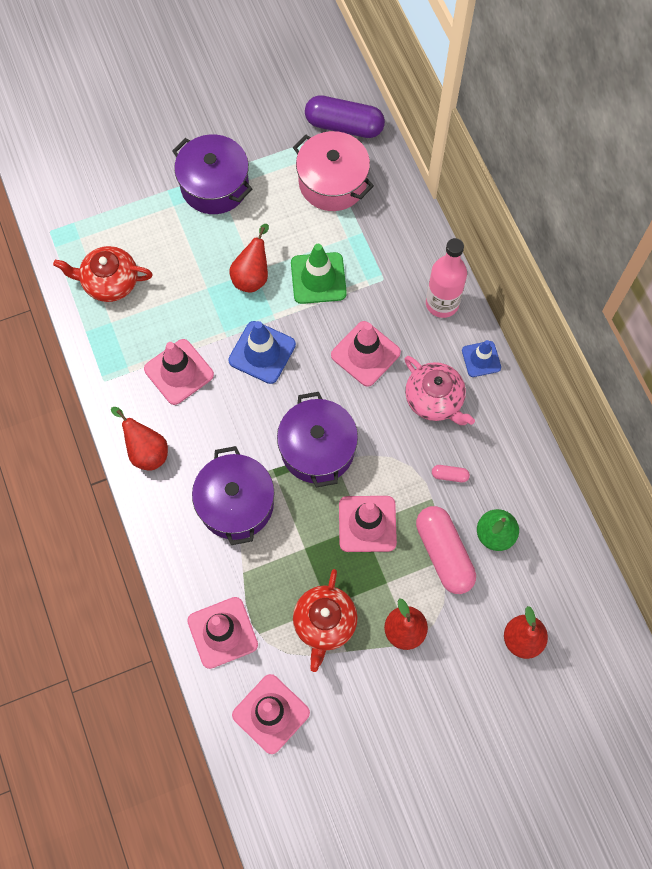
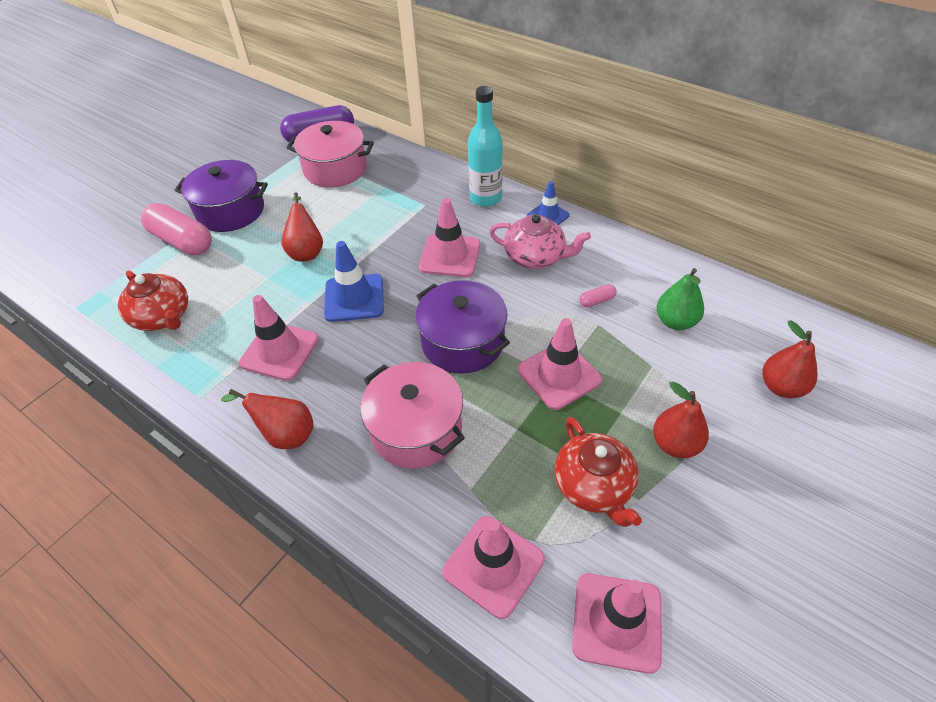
camera: 30 degrees left, 20 degrees down
red teapot [53,246,153,302] -> red teapot turned 105 degrees counterclockwise [118,270,188,331]
purple pot [192,446,275,545] -> pink pot [360,362,465,469]
green traffic cone [291,244,347,304] -> none
pink capsule [416,506,476,594] -> pink capsule moved to [141,203,212,255]
pink bottle [426,238,467,318] -> turquoise bottle [468,86,503,207]

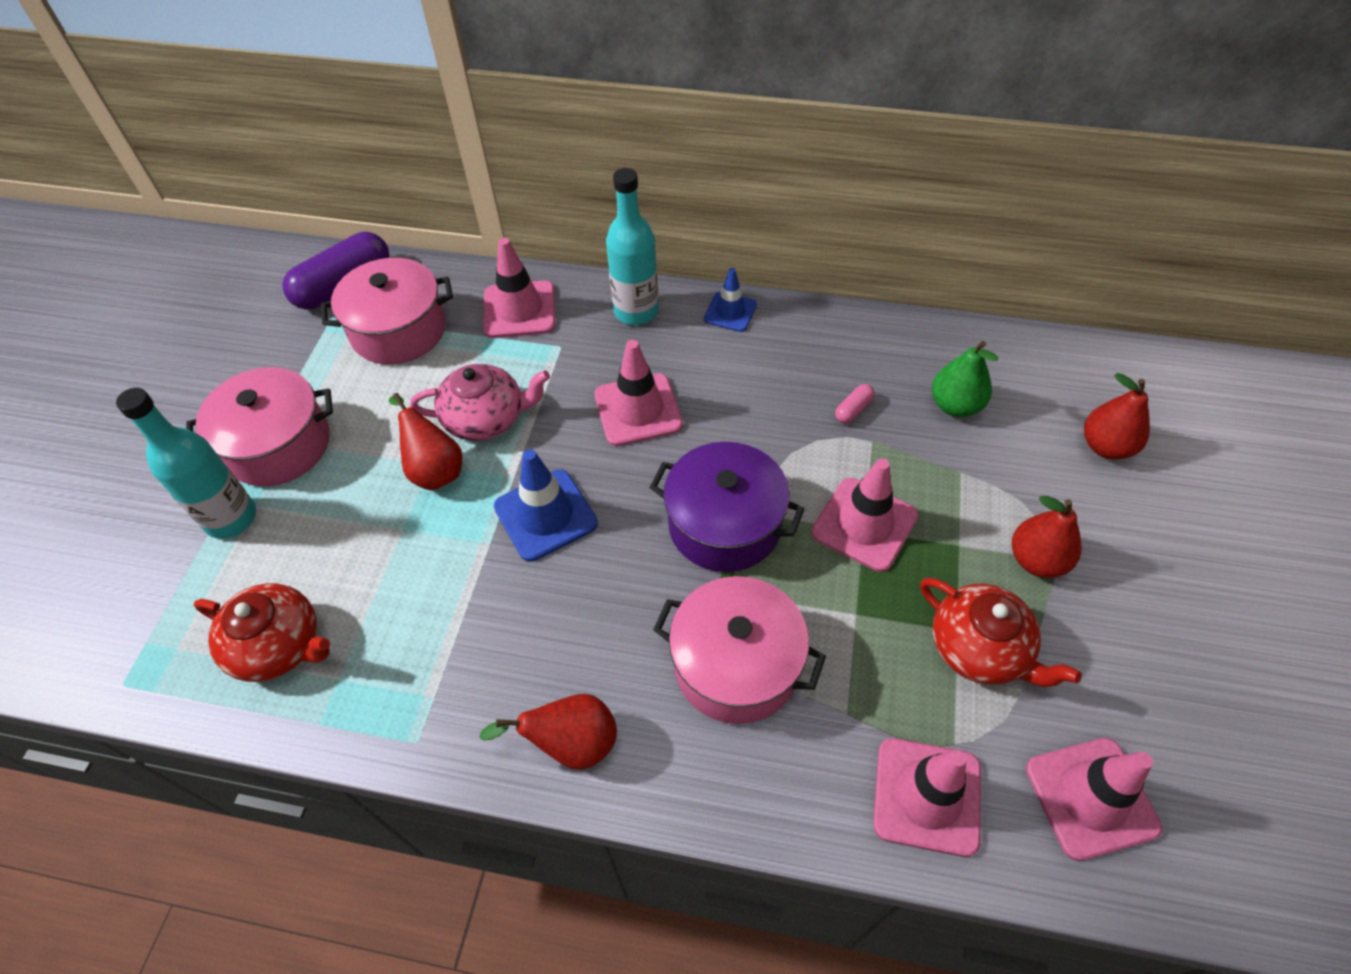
camera: 25 degrees left, 5 degrees up
pink capsule [141,203,212,255] -> turquoise bottle [116,388,256,539]
purple pot [175,160,268,232] -> pink pot [186,367,333,486]
pink traffic cone [239,295,319,381] -> pink traffic cone moved to [483,238,555,338]
pink teapot [489,214,591,269] -> pink teapot moved to [410,364,550,441]

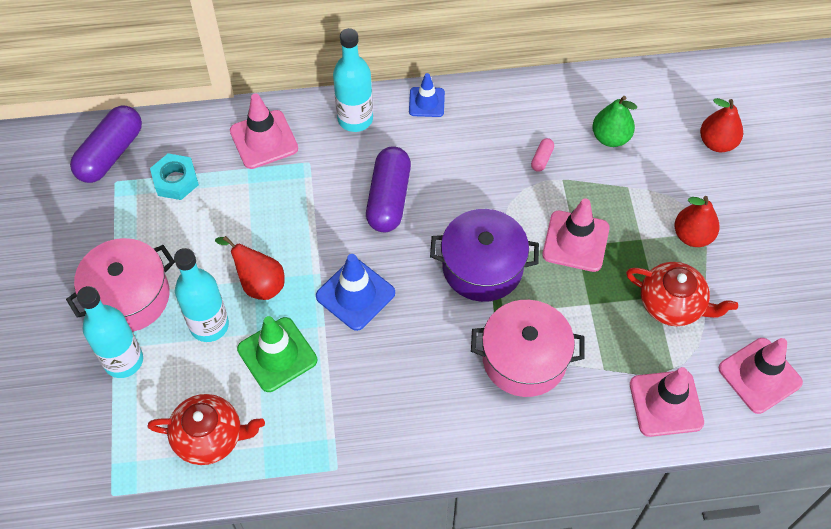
camera: 20 degrees left, 5 degrees up
pink pot [321,258,453,364] -> turquoise nut [150,153,199,200]
pink teapot [410,364,550,441] -> none
red pear [479,694,617,770] -> none
pink traffic cone [594,340,683,446] -> purple capsule [366,146,411,232]
none -> turquoise bottle [174,248,229,342]
none -> green traffic cone [237,316,317,392]

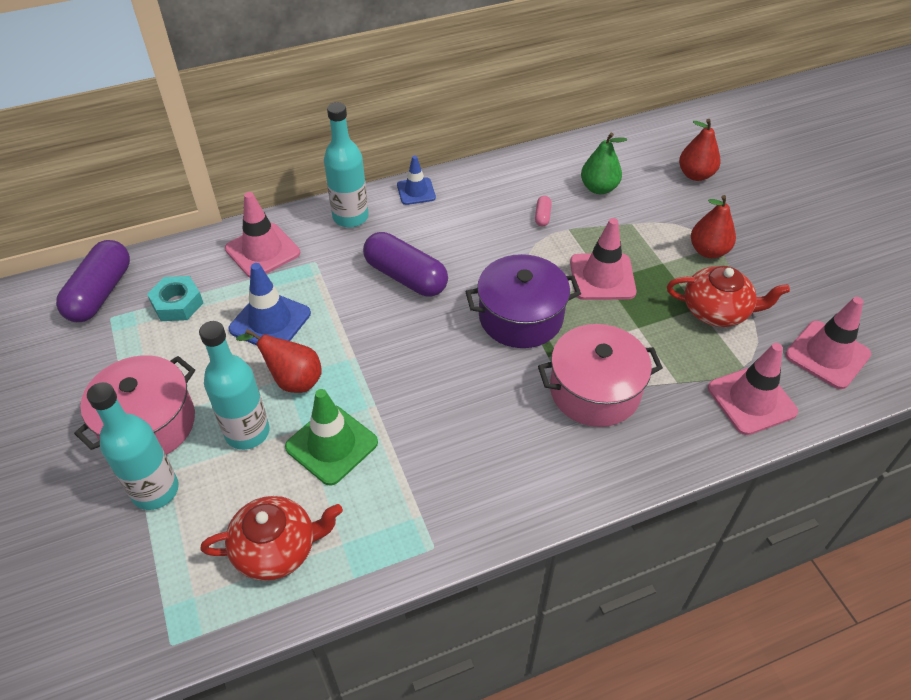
camera: 15 degrees left, 10 degrees down
blue traffic cone [316,254,395,331] -> blue traffic cone moved to [229,263,311,346]
purple capsule [366,146,411,232] -> purple capsule turned 45 degrees counterclockwise [363,232,448,297]

